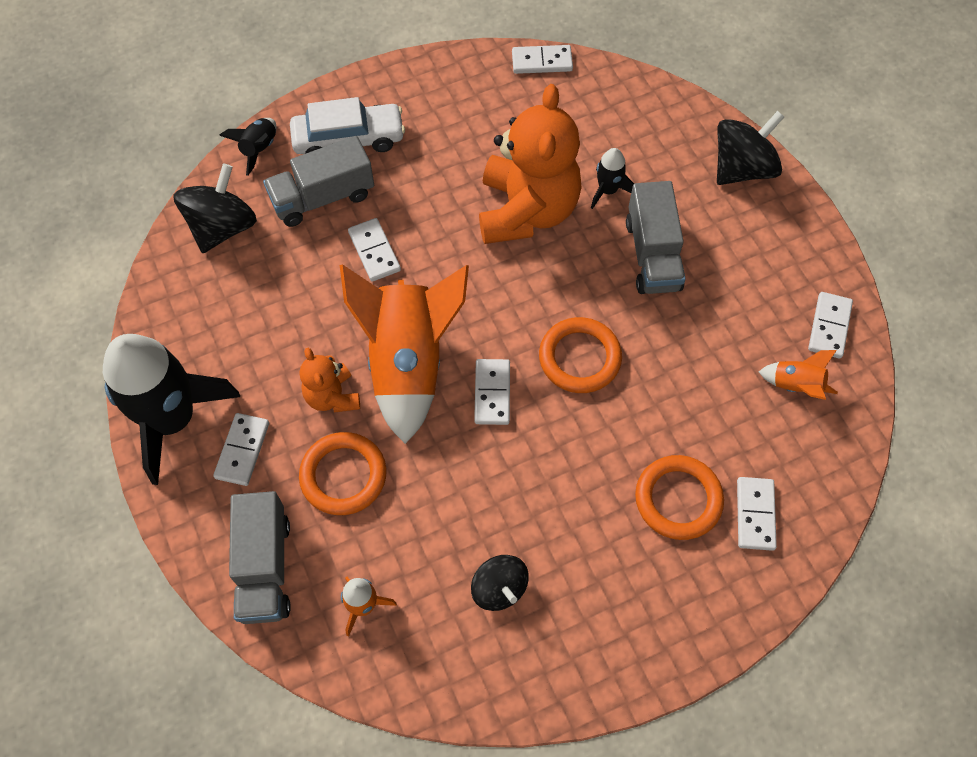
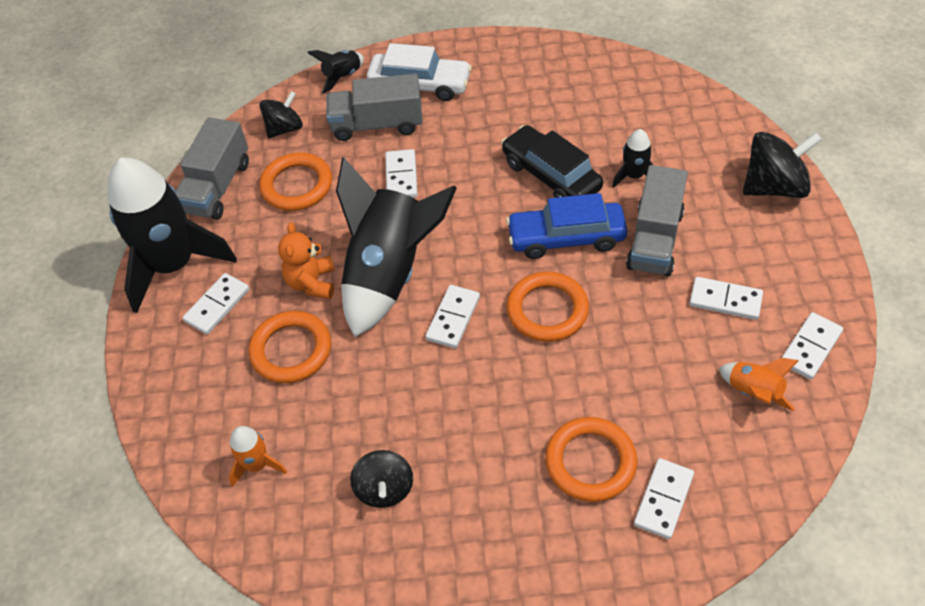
camera: 25 degrees right, 10 degrees down
black spinning top [173,164,257,253] -> black spinning top [259,91,303,138], size x0.65
grey truck [229,491,291,624] -> grey truck moved to [176,117,249,220]
orange rocket [340,264,469,444] -> black rocket [336,157,457,337]
orange teddy bear [479,84,581,244] -> black car [501,125,603,198]
white domino [512,45,573,74] -> white domino moved to [689,277,763,320]
none -> orange ring [259,153,332,211]
none -> blue car [506,193,627,259]

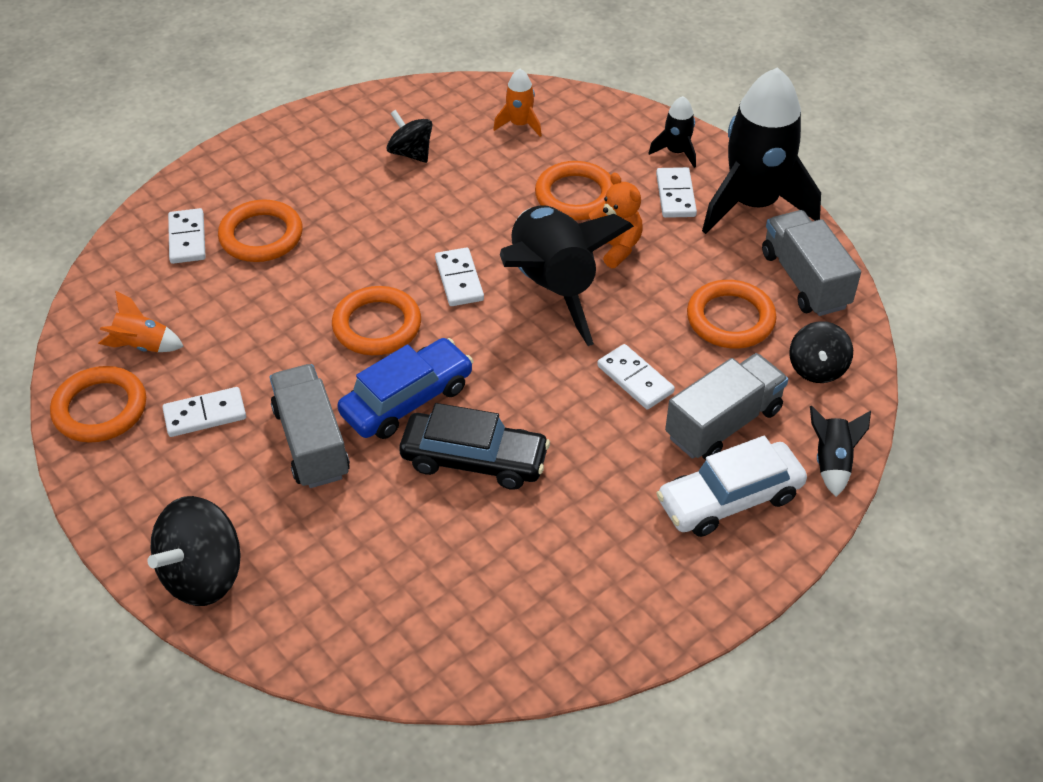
camera: 140 degrees right, 5 degrees down
black rocket [612,129,653,188] -> black rocket moved to [648,96,696,168]
white domino [782,312,843,380] -> orange ring [50,366,146,443]

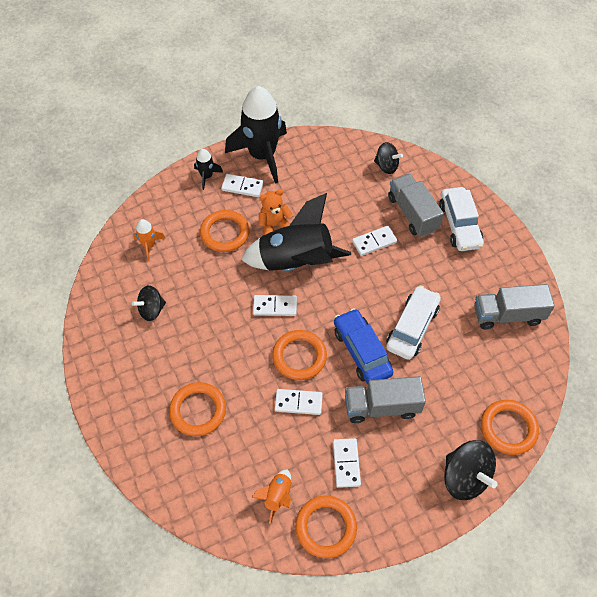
camera: 75 degrees left, 10 degrees up
white domino [168,208,206,264] -> white domino moved to [275,389,323,415]
black car [399,403,550,490] -> white car [386,285,441,360]
orange ring [687,280,777,348] -> orange ring moved to [481,400,539,455]
grey truck [762,210,861,316] -> grey truck moved to [474,284,555,330]
black rocket [810,406,871,497] -> none

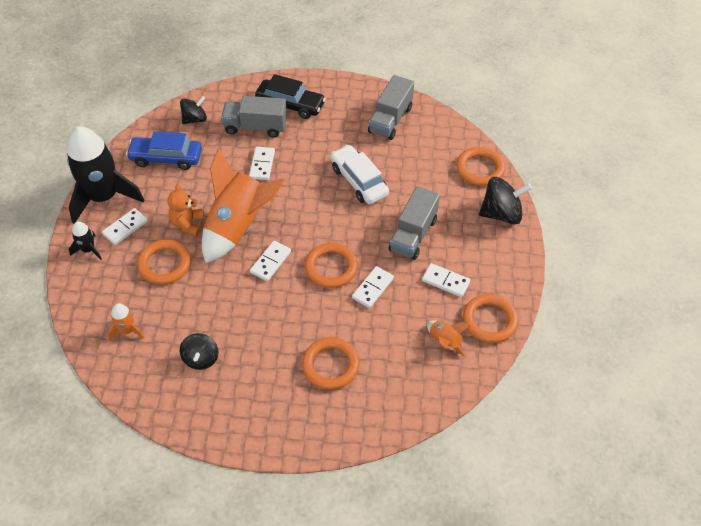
camera: 60 degrees left, 5 degrees down
black rocket [241,193,351,271] -> orange rocket [202,148,285,263]
blue car [334,308,393,384] -> blue car moved to [126,131,202,170]
white car [439,187,484,251] -> black car [255,74,326,119]

